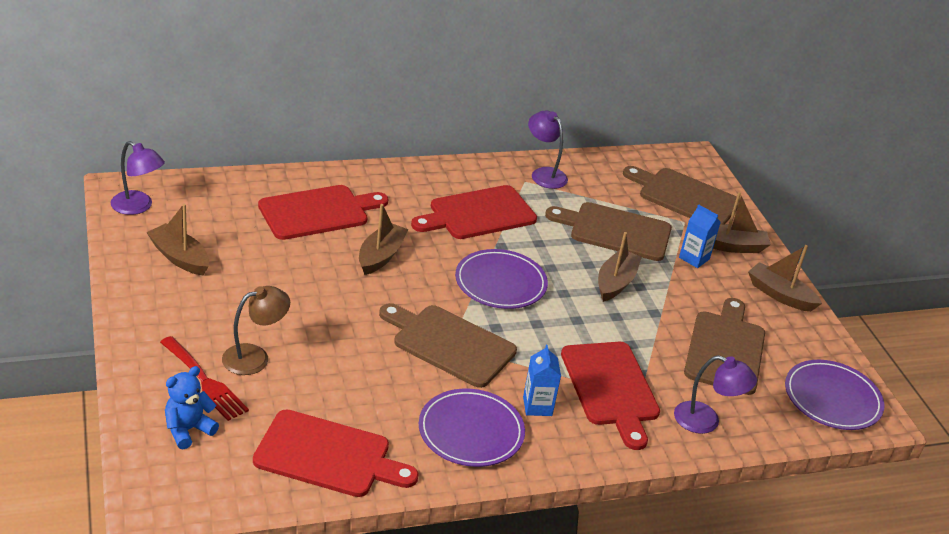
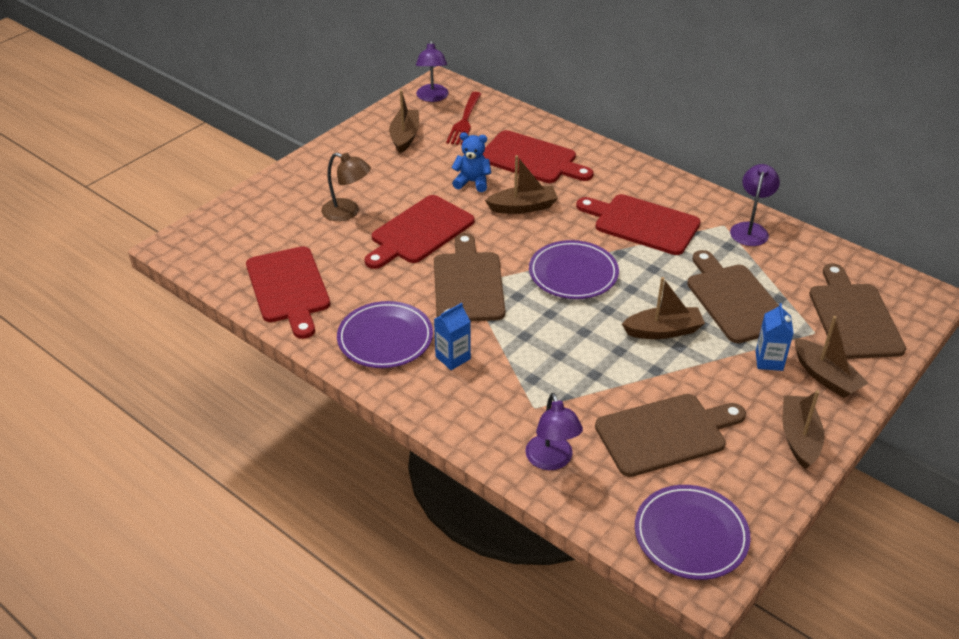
camera: 60 degrees right, 5 degrees up
red fork [160,336,249,421] -> red fork moved to [446,92,481,145]
blue teddy bear [165,366,219,449] -> blue teddy bear moved to [451,132,491,192]
red cutting board [561,342,660,450] -> red cutting board moved to [364,195,474,269]

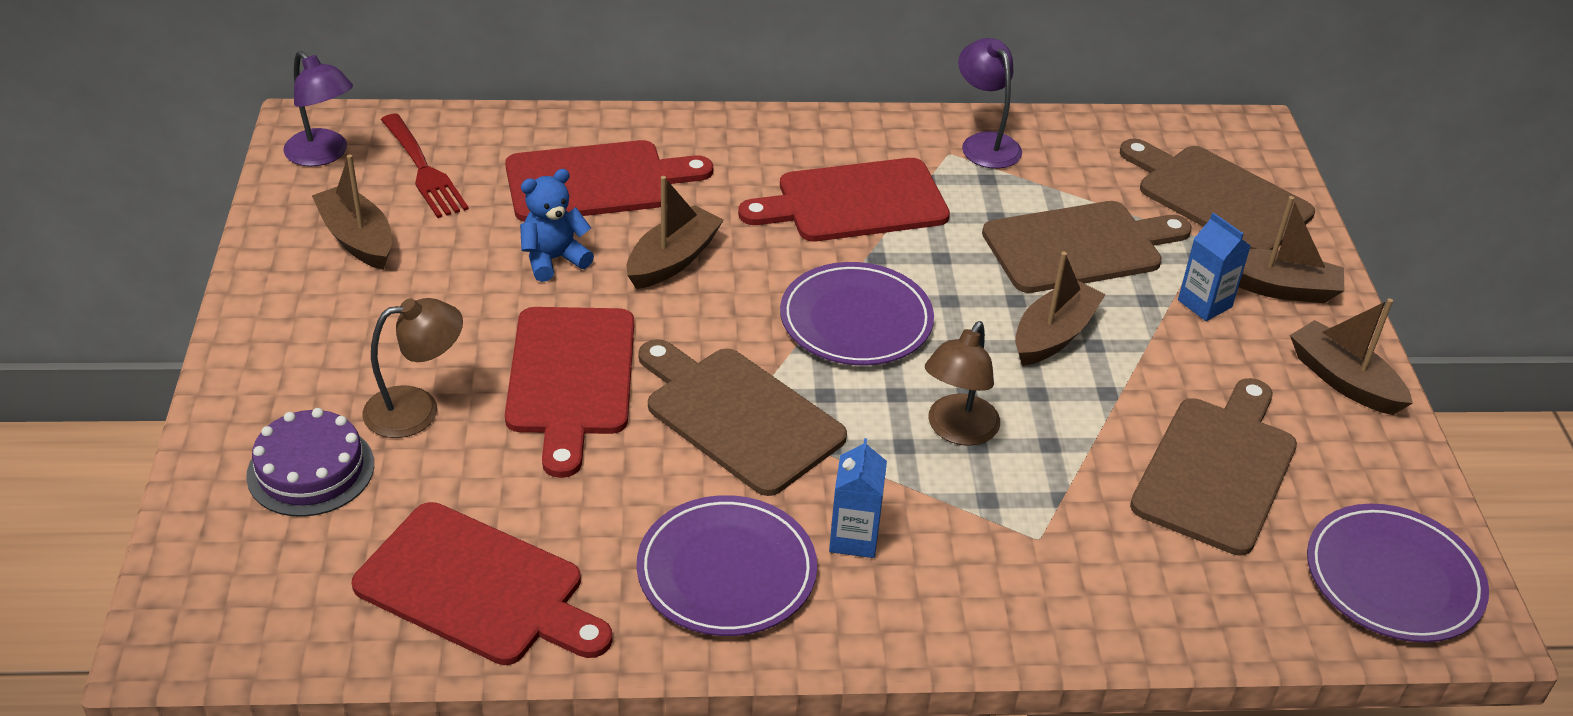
camera: 45 degrees left, 0 degrees up
purple lamp [525,393,583,470] -> none
brown cutting board [687,250,779,343] -> brown cutting board turned 135 degrees clockwise [982,201,1192,293]
none -> purple cake [246,408,374,517]
none -> brown lamp [925,321,1000,446]

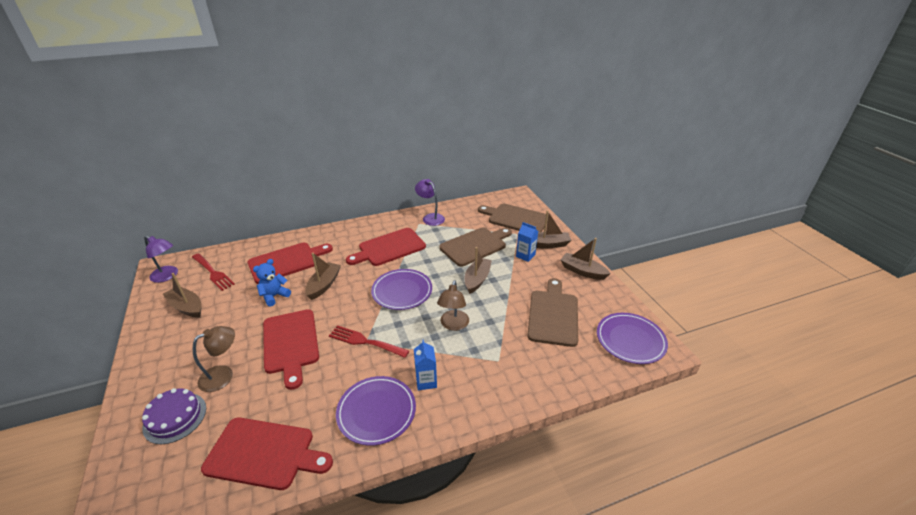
camera: 15 degrees left, 5 degrees down
brown cutting board [638,339,847,496] -> red fork [329,325,409,358]

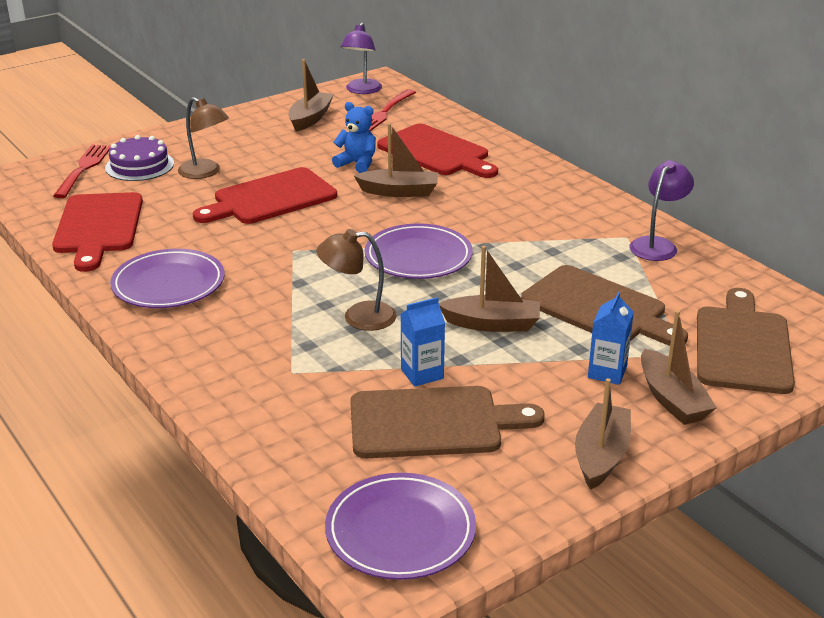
camera: 75 degrees right, 5 degrees down
red fork [329,325,409,358] -> red fork moved to [53,145,111,198]
red cutting board [346,228,426,266] -> none
blue carton [414,340,437,390] -> blue carton moved to [401,297,445,387]

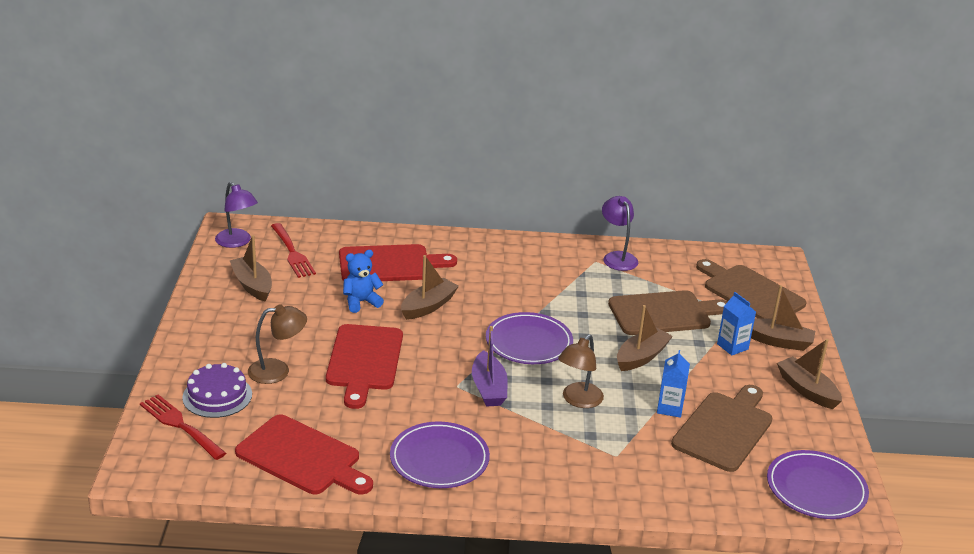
camera: 55 degrees left, 0 degrees up
none -> purple boat [472,326,508,407]

